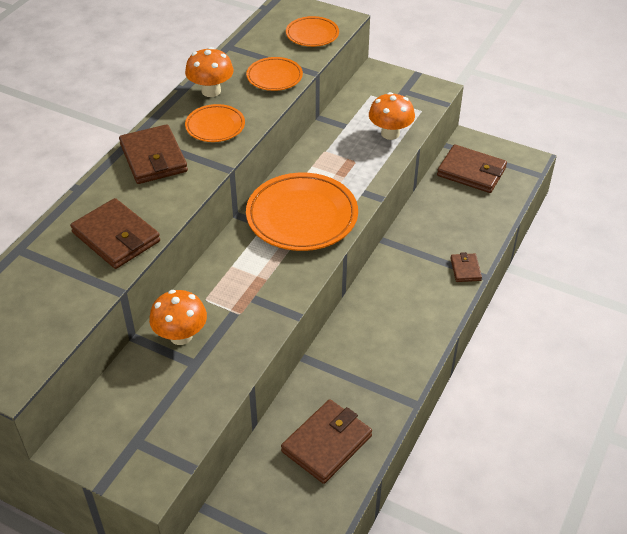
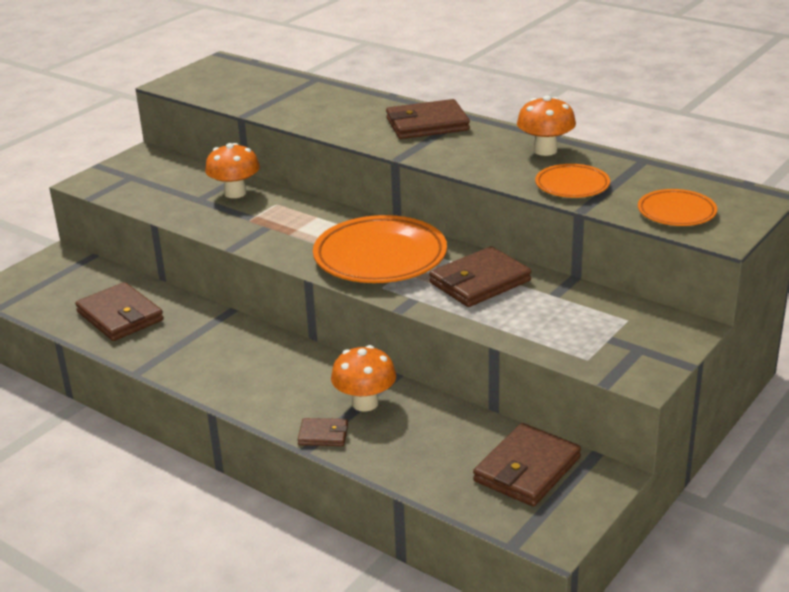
camera: 100 degrees right, 15 degrees down
brown wallet [70,198,160,269] -> brown wallet moved to [429,246,531,307]
orange plate [185,104,245,142] -> none
orange mushroom [369,92,415,140] -> orange mushroom moved to [331,345,396,412]

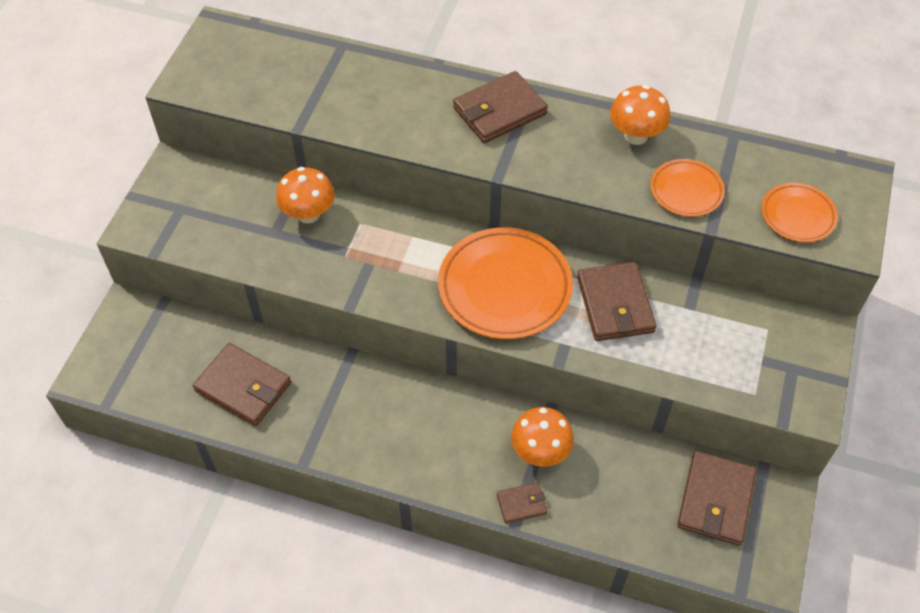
camera: 20 degrees left, 25 degrees up
brown wallet [429,246,531,307] -> brown wallet turned 45 degrees counterclockwise [577,262,656,341]

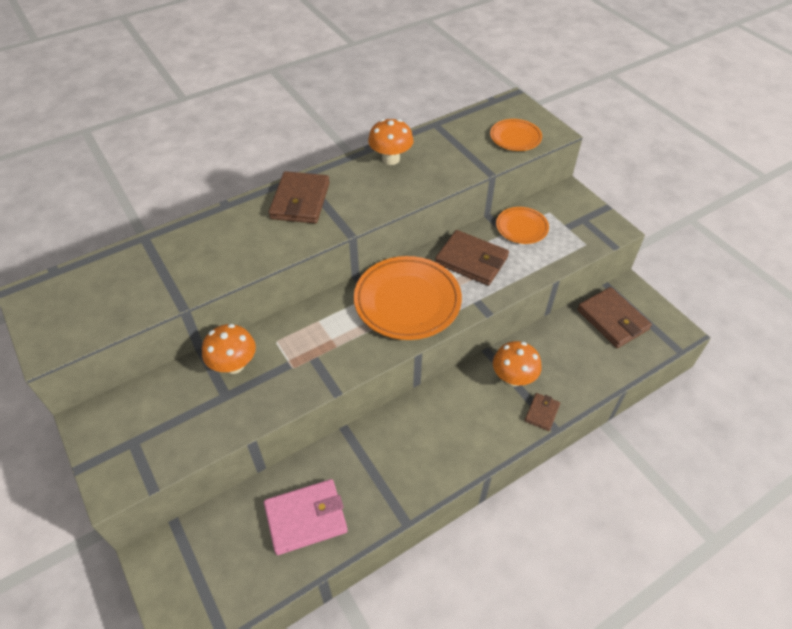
camera: 50 degrees left, 5 degrees down
brown wallet [193,343,291,426] -> pink wallet [264,479,348,555]
orange plate [650,159,725,217] -> orange plate moved to [496,207,549,244]

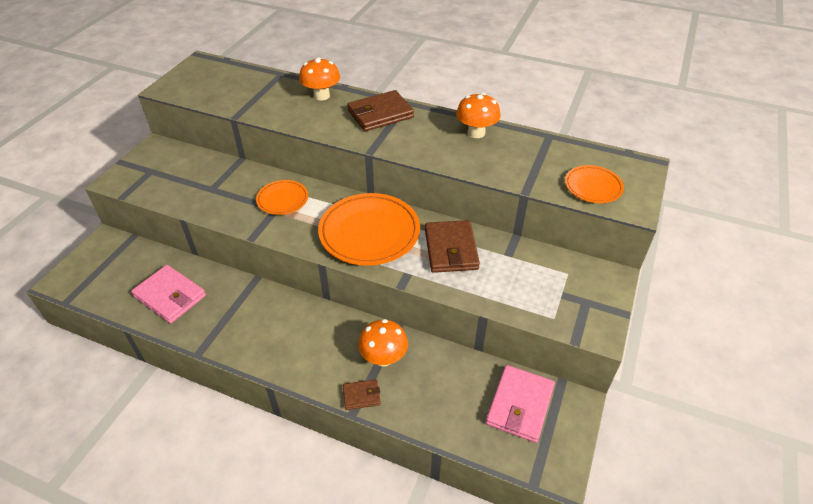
camera: 55 degrees right, 5 degrees down
orange mushroom [202,324,256,374] -> orange mushroom moved to [299,57,340,101]
orange plate [496,207,549,244] -> orange plate moved to [256,180,308,215]
brown wallet [577,287,652,348] -> pink wallet [486,365,555,443]

